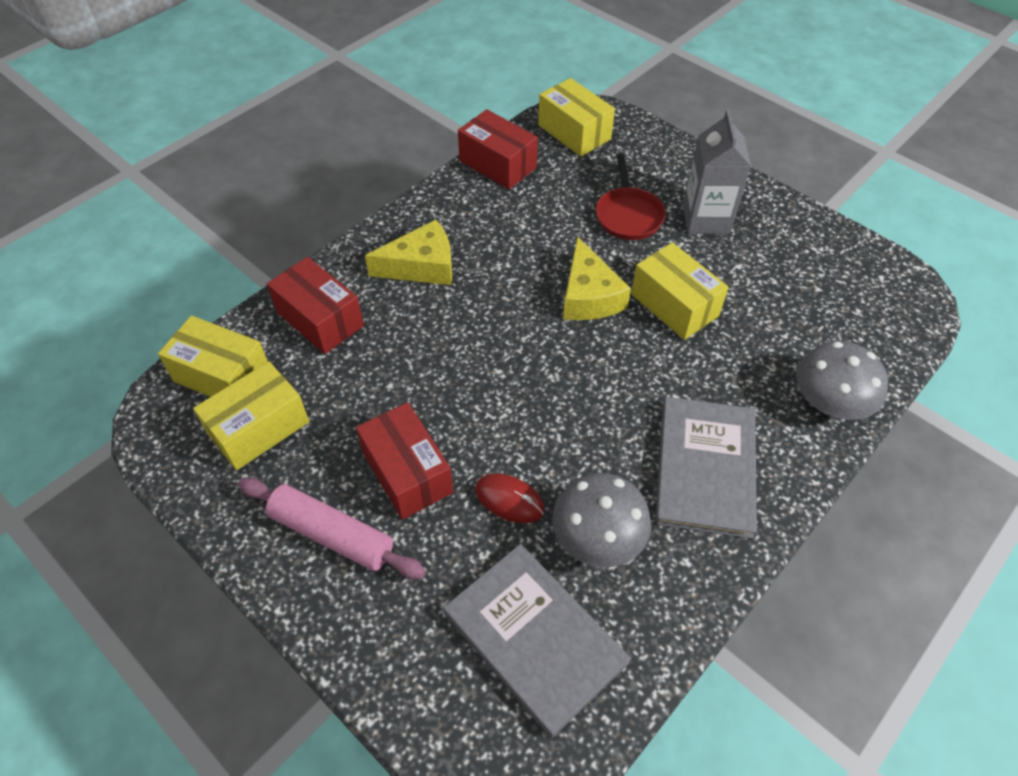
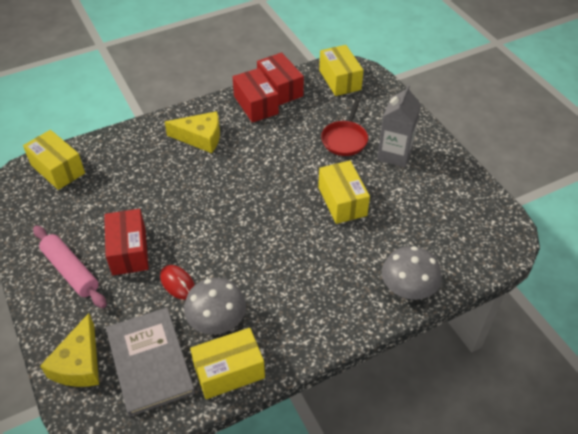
camera: 20 degrees right, 5 degrees down
yellow box [193,361,309,470] -> yellow box moved to [190,328,265,399]
red box [267,257,364,354] -> red box moved to [232,68,279,123]
yellow cheese [563,236,631,320] -> yellow cheese moved to [40,313,99,387]
grey book [655,397,757,539] -> none

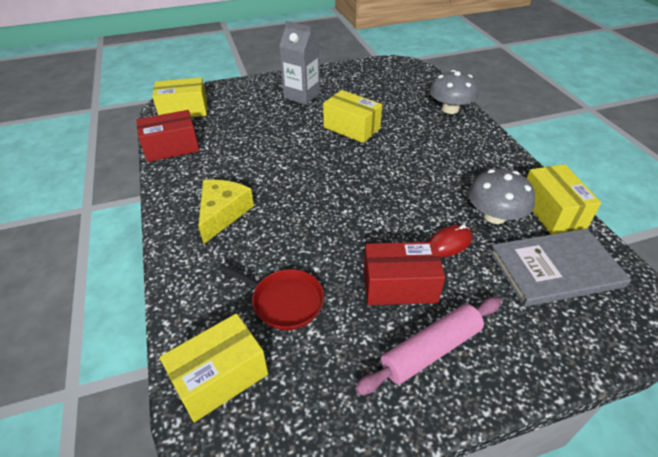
camera: 80 degrees left, 5 degrees down
yellow cheese [40,313,99,387] -> none
red box [232,68,279,123] -> none
yellow box [318,161,370,224] -> yellow box turned 45 degrees clockwise [323,90,382,143]
red pan [321,100,368,156] -> red pan moved to [218,264,324,330]

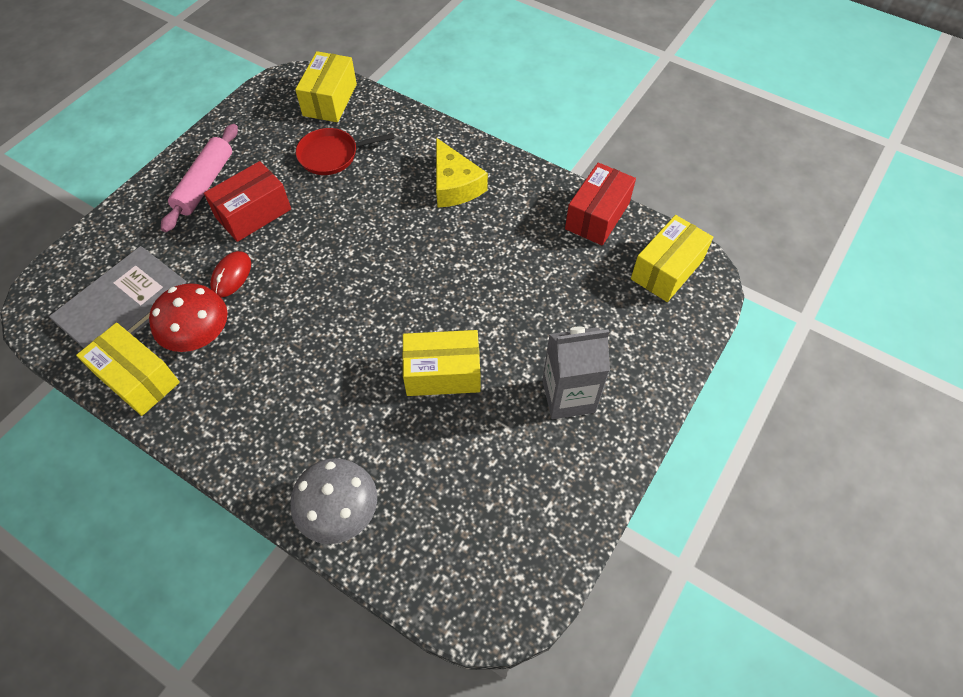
camera: 140 degrees right, 15 degrees up
grey mushroom [468,169,535,224] -> red mushroom [149,283,228,352]

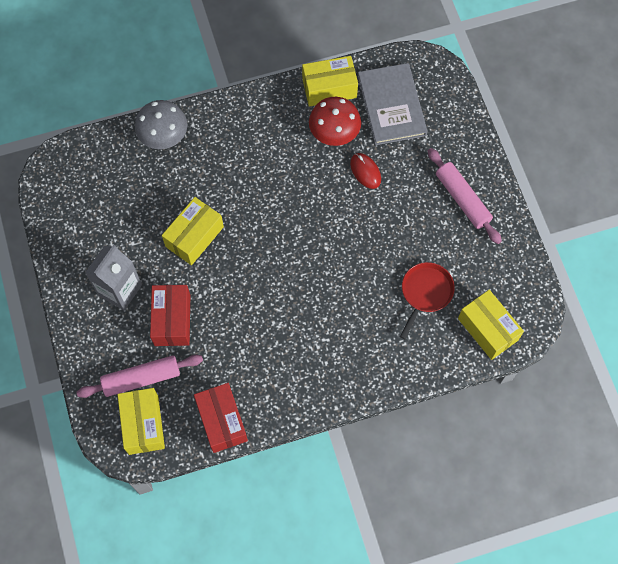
camera: 130 degrees right, 10 degrees up
red box [204,161,291,242] -> red box moved to [150,285,190,346]
yellow cheese [436,138,488,208] -> none
none -> pink rolling pin [76,355,203,398]

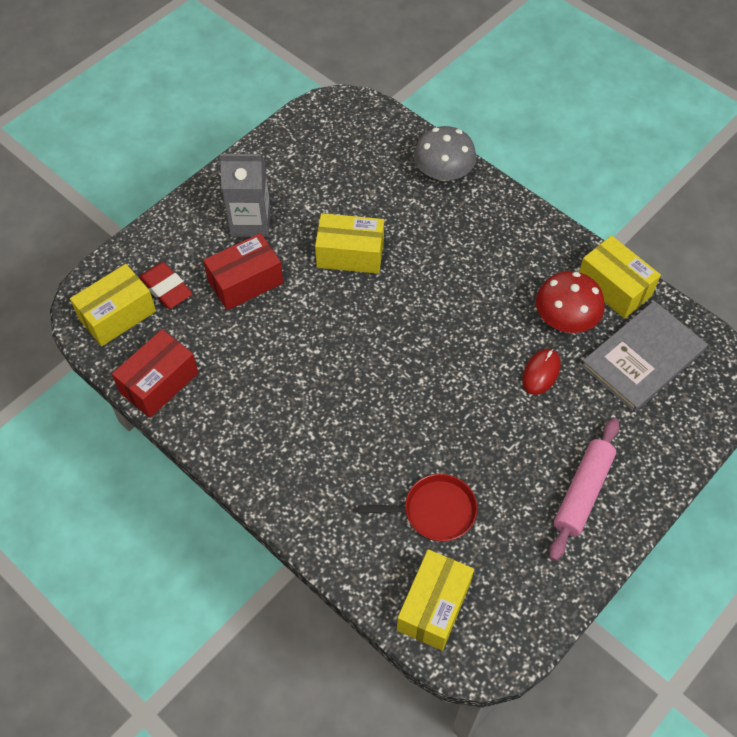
camera: 60 degrees right, 10 degrees down
pink rolling pin [76,355,203,398] -> red eraser [139,262,193,309]

